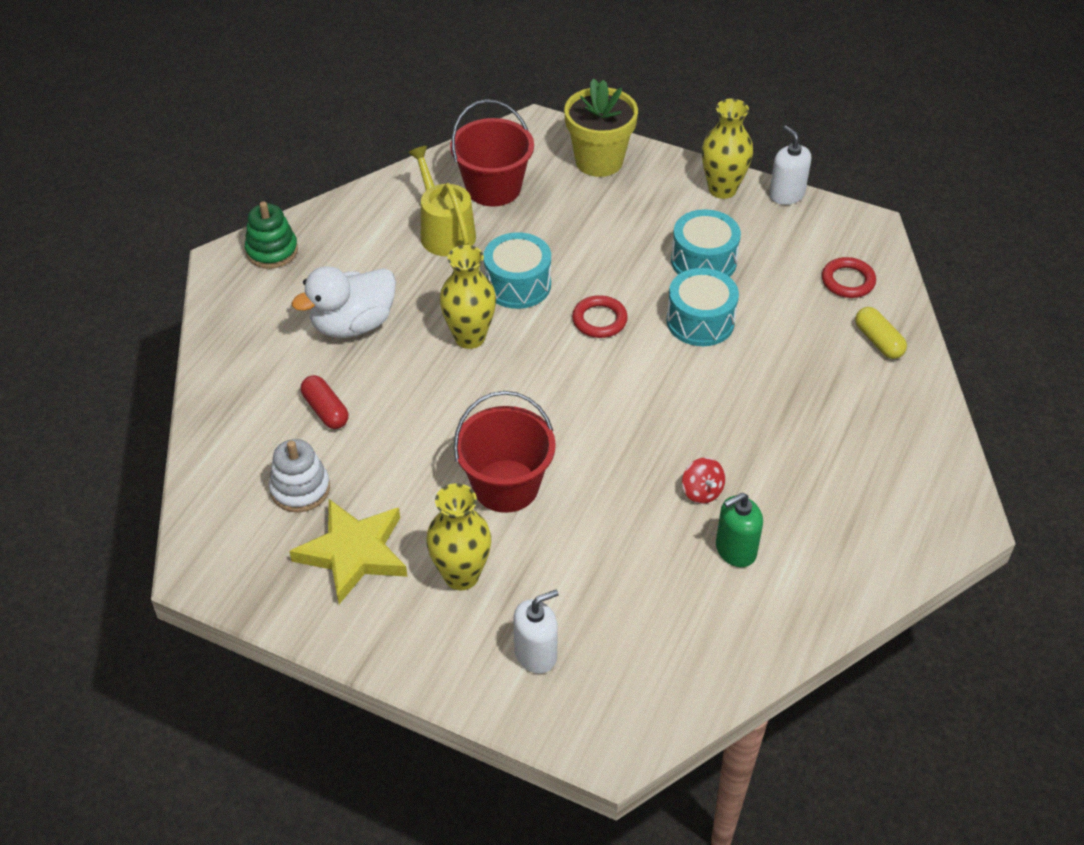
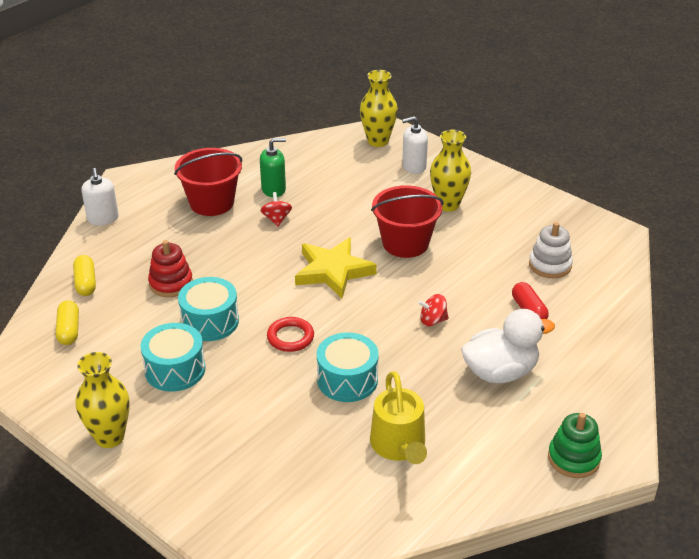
camera: 165 degrees left, 10 degrees down
yellow star [289,499,407,604] -> yellow star moved to [295,238,377,298]
yellow vase [440,245,496,349] -> yellow vase moved to [360,70,398,147]
red bucket [450,99,534,207] -> red bucket moved to [174,148,242,216]
yellow flower pot [564,78,638,177] -> none
white soap dispenser [769,126,811,205] -> white soap dispenser moved to [81,168,119,225]
red ring [822,257,876,298] -> yellow capsule [56,300,79,345]
none -> red stacking toy [148,240,193,297]
none -> red spinning top [418,294,449,326]

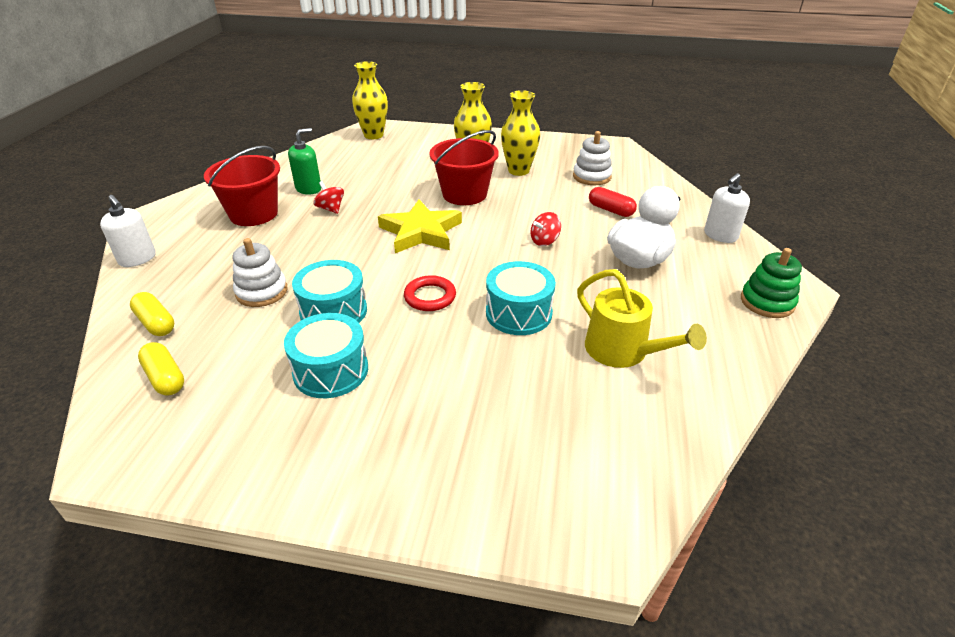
camera: 30 degrees left, 0 degrees up
yellow vase [76,352,129,448] -> yellow vase moved to [501,90,540,176]
red stacking toy [148,240,193,297] -> white stacking toy [233,238,288,307]
white soap dispenser [402,116,428,174] -> white soap dispenser moved to [704,173,750,243]

